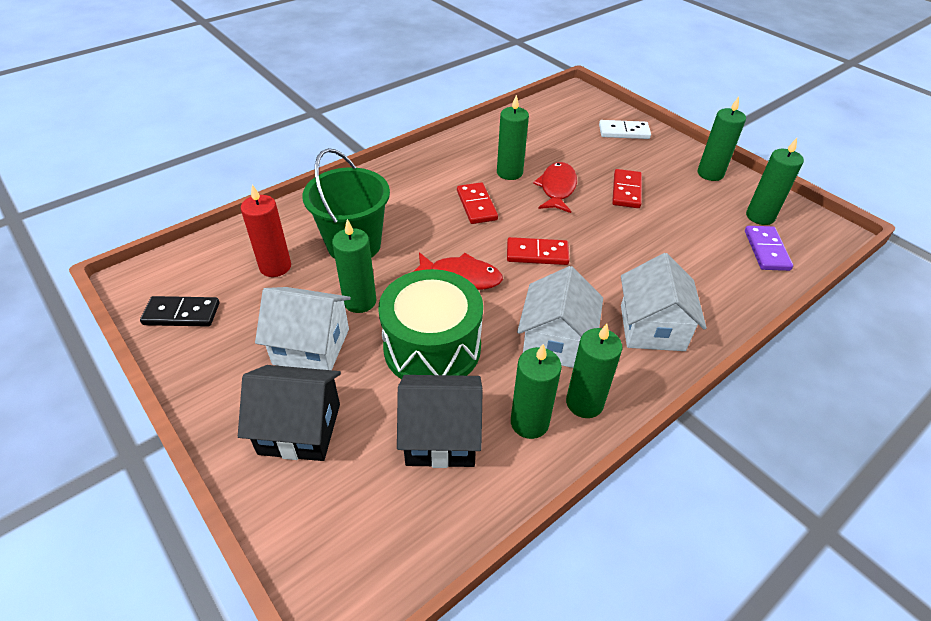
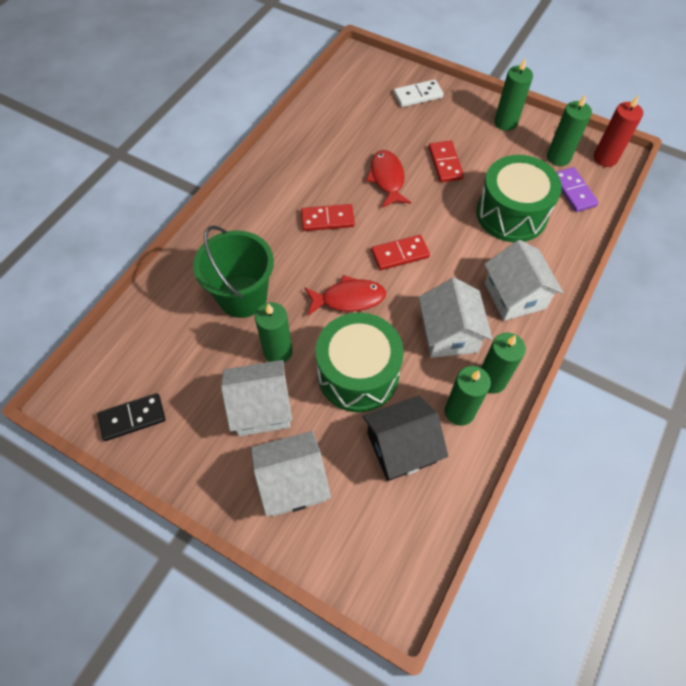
camera: 20 degrees left, 15 degrees up
black house [238,365,341,461] -> white house [251,431,331,516]
red candle [241,184,291,277] -> red candle moved to [594,96,643,167]
red domino [457,182,498,224] -> red domino turned 60 degrees counterclockwise [301,204,355,231]
green candle [497,95,529,180] -> none
none -> green drum [476,155,562,242]

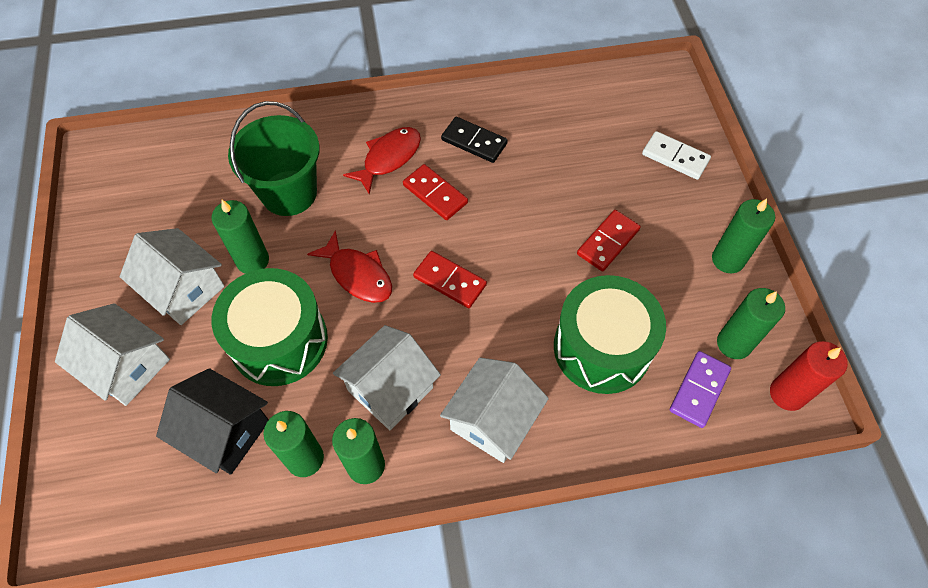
camera: 50 degrees right, 0 degrees up
black domino [97,393,165,441] -> black domino moved to [441,117,508,163]
red fish [366,150,411,208] -> red fish moved to [343,127,421,195]

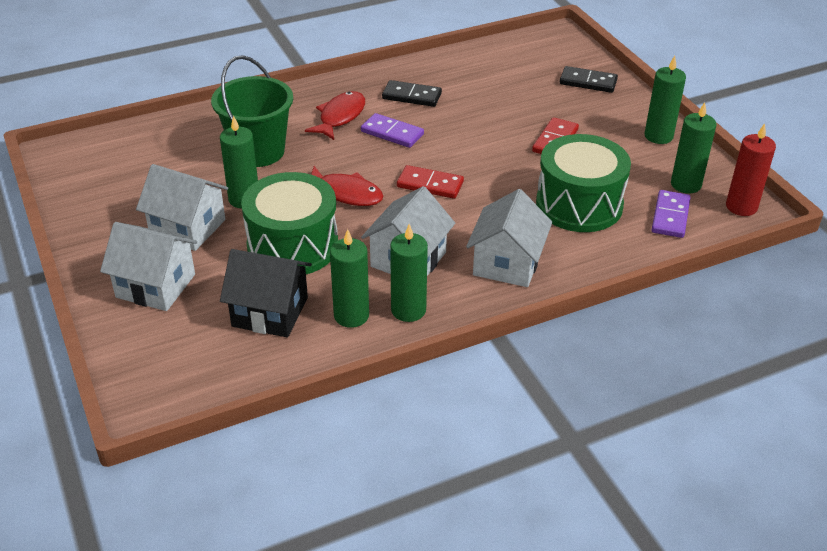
camera: 15 degrees left, 20 degrees down
red domino [403,164,468,220] -> purple domino [361,113,424,148]
white domino [642,131,711,180] -> black domino [560,66,618,93]

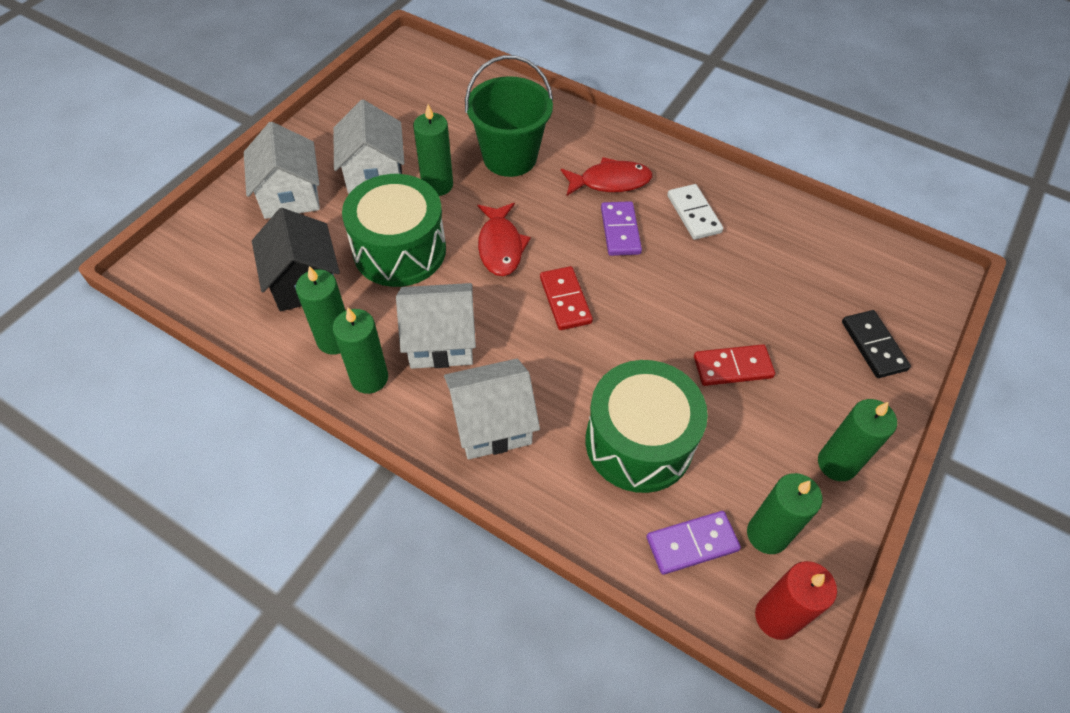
camera: 55 degrees right, 15 degrees up
black domino [382,80,442,107] -> white domino [667,184,723,240]

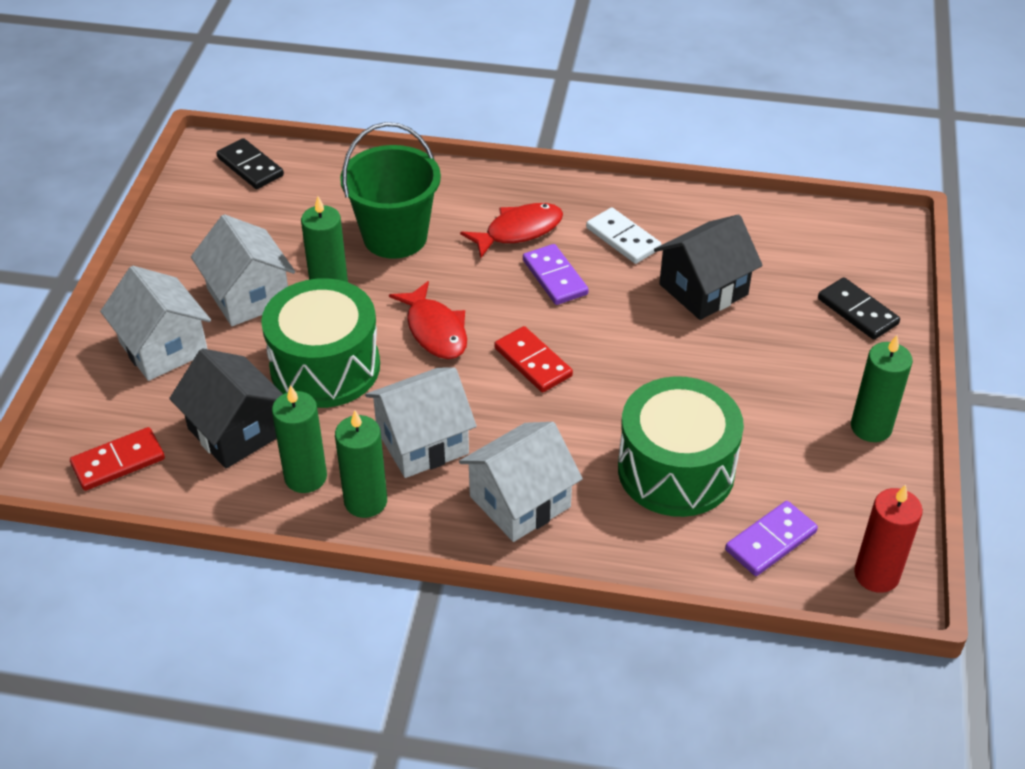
camera: 20 degrees left, 10 degrees down
red domino [694,344,775,386] -> red domino moved to [70,427,165,491]
green candle [747,473,822,554] -> none
none -> black domino [216,138,284,189]
none -> black house [654,214,763,320]

